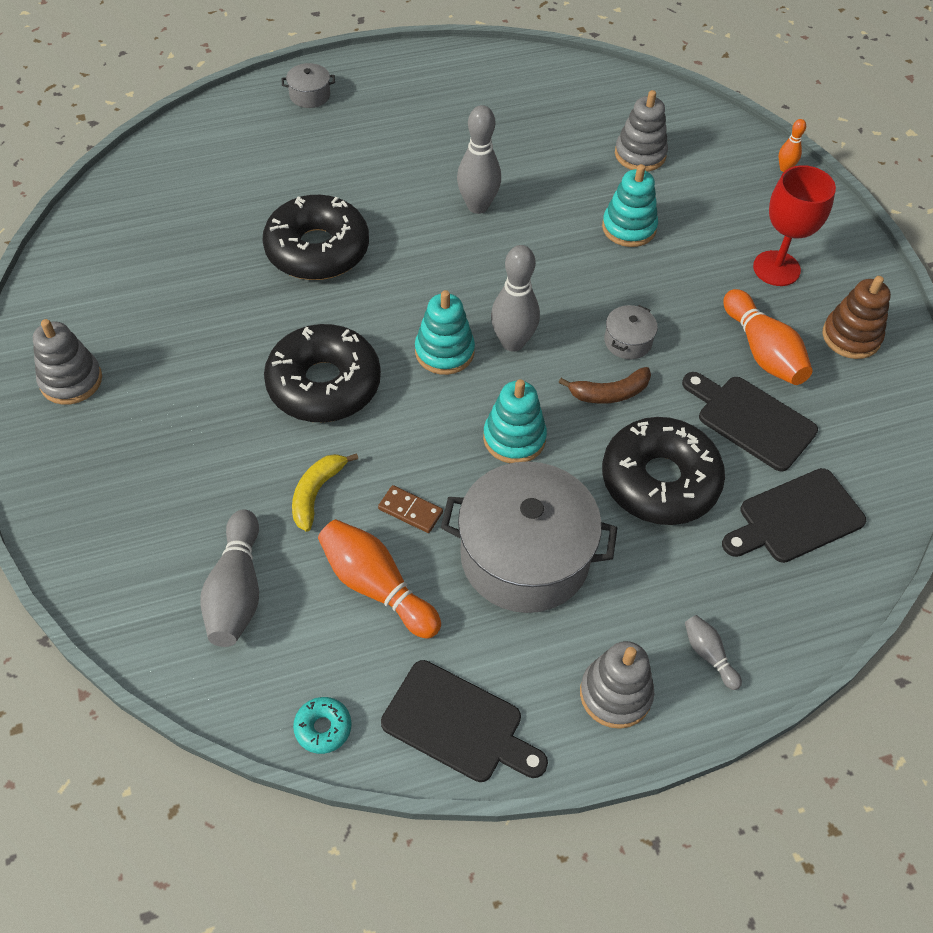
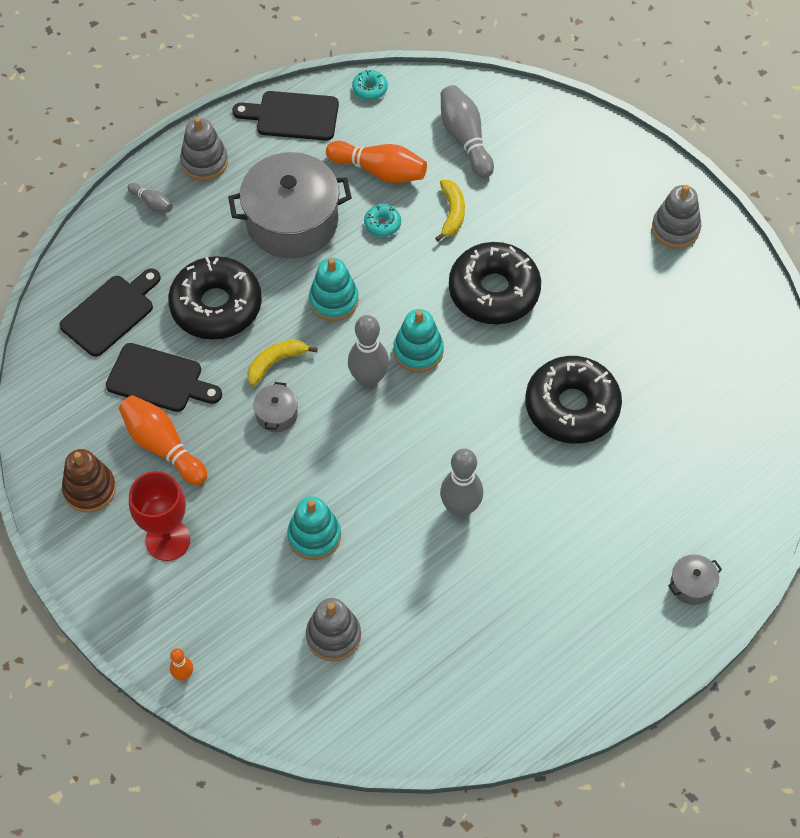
camera: 160 degrees right, 5 degrees up
brown domino [378,485,443,533] -> turquoise donut [364,204,401,237]
brown banana [558,367,651,404] -> yellow banana [247,340,318,386]

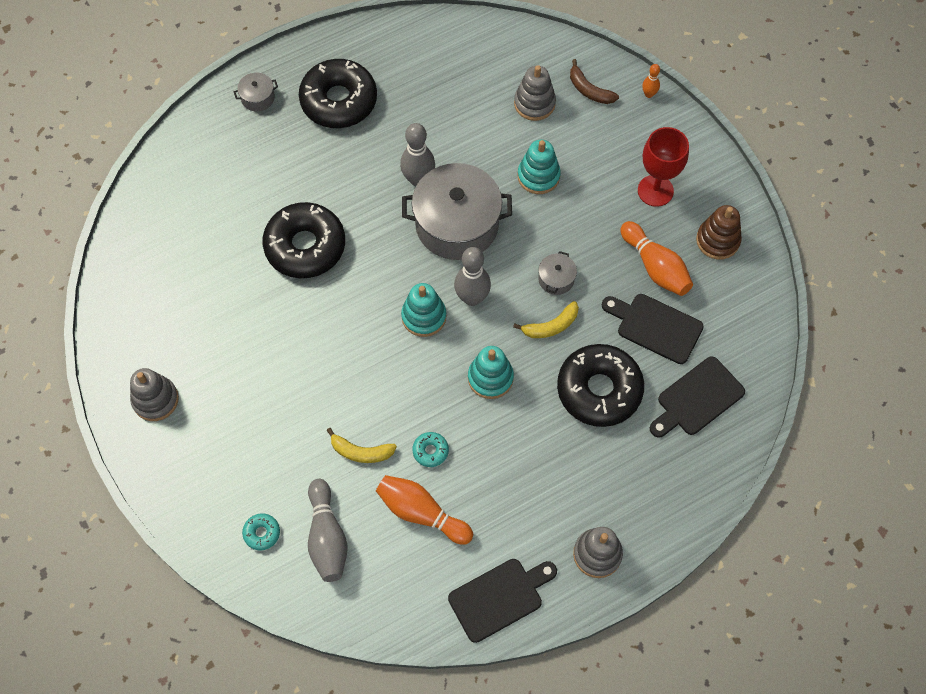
camera: 170 degrees left, 5 degrees up
grey bowling pin [128,183,173,213] -> none
grey pot [228,152,352,258] -> grey pot moved to [402,163,512,260]
black cutting board [232,91,339,141] -> black cutting board turned 45 degrees counterclockwise [448,559,557,643]
turquoise donut [352,70,388,100] -> turquoise donut moved to [242,513,280,550]
yellow banana [435,180,465,242] -> yellow banana turned 90 degrees counterclockwise [326,428,397,463]
black donut [449,242,541,324] -> black donut moved to [299,59,377,128]
none -> brown banana [570,59,619,104]

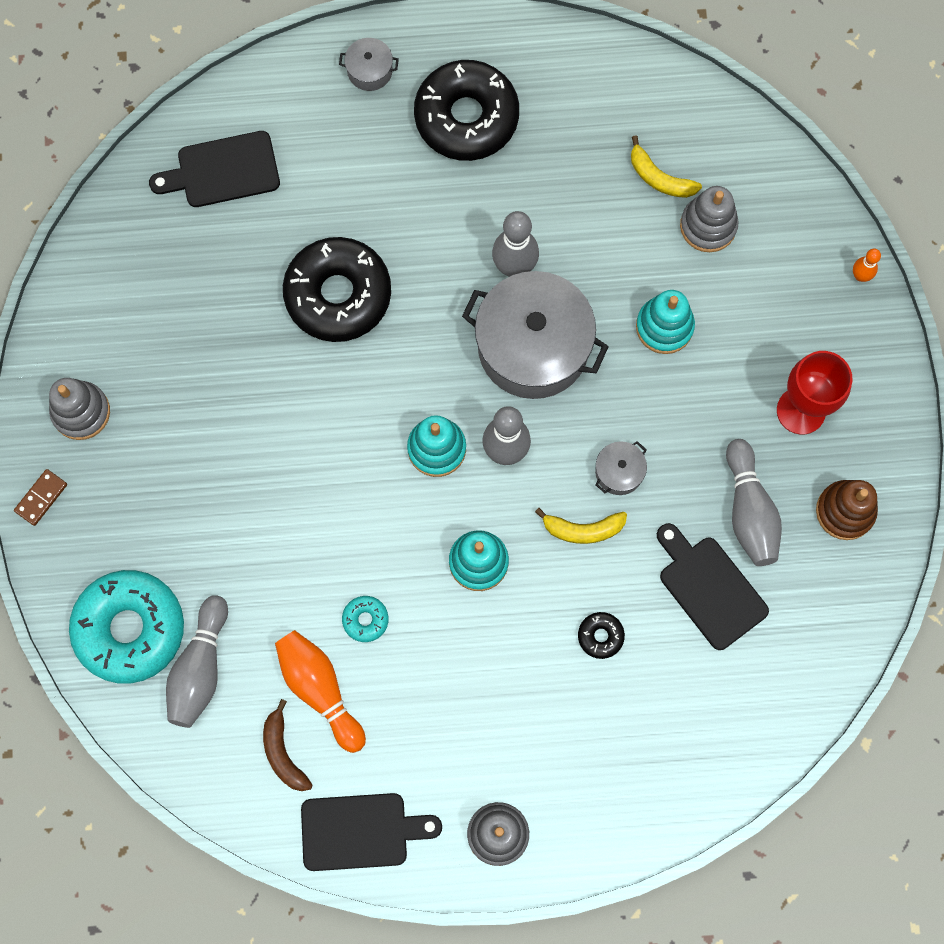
camera: 25 degrees right, 10 degrees up
turquoise donut [242,513,280,550] -> turquoise donut [69,570,184,684], size x2.42
yellow banana [326,428,397,463] -> yellow banana moved to [631,135,702,198]
black donut [557,344,644,427] -> black donut [578,612,625,659], size x0.41
brown banana [570,59,619,104] -> brown banana moved to [263,699,313,791]
orange bowling pin [620,221,693,296] -> grey bowling pin [726,439,782,566]
black cutting board [650,356,745,437] -> black cutting board moved to [149,131,280,207]
none -> brown domino [14,469,67,526]

